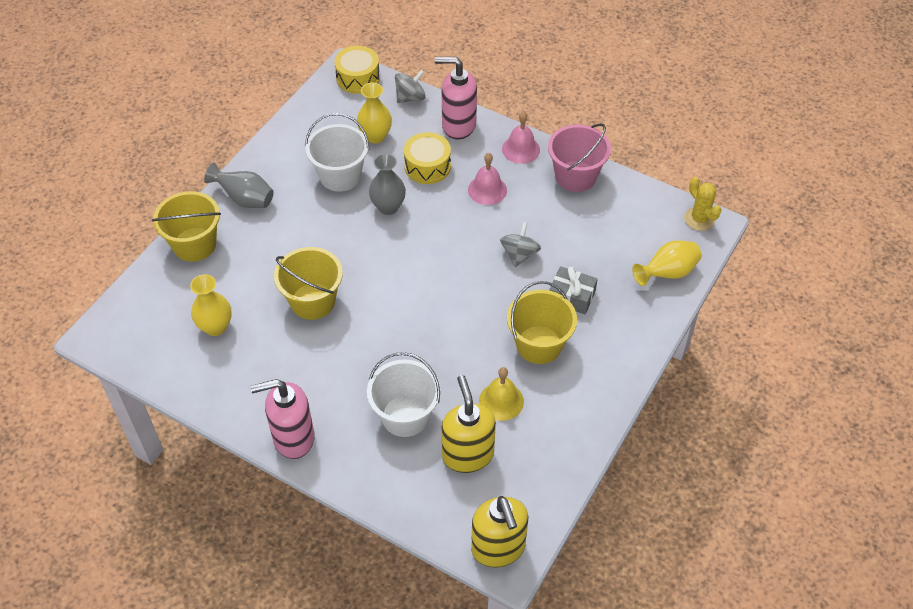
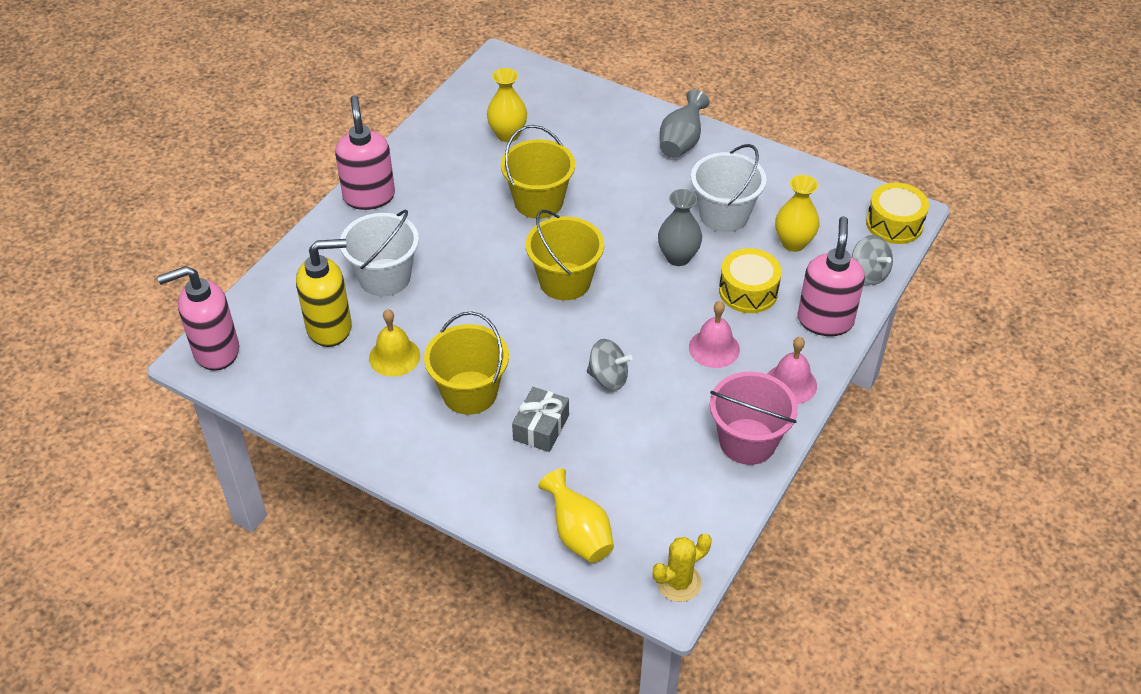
camera: 90 degrees right, 5 degrees down
yellow bucket [152,191,221,262] -> yellow bucket moved to [526,210,604,300]
yellow soap dispenser [471,496,528,568] -> pink soap dispenser [157,266,239,371]

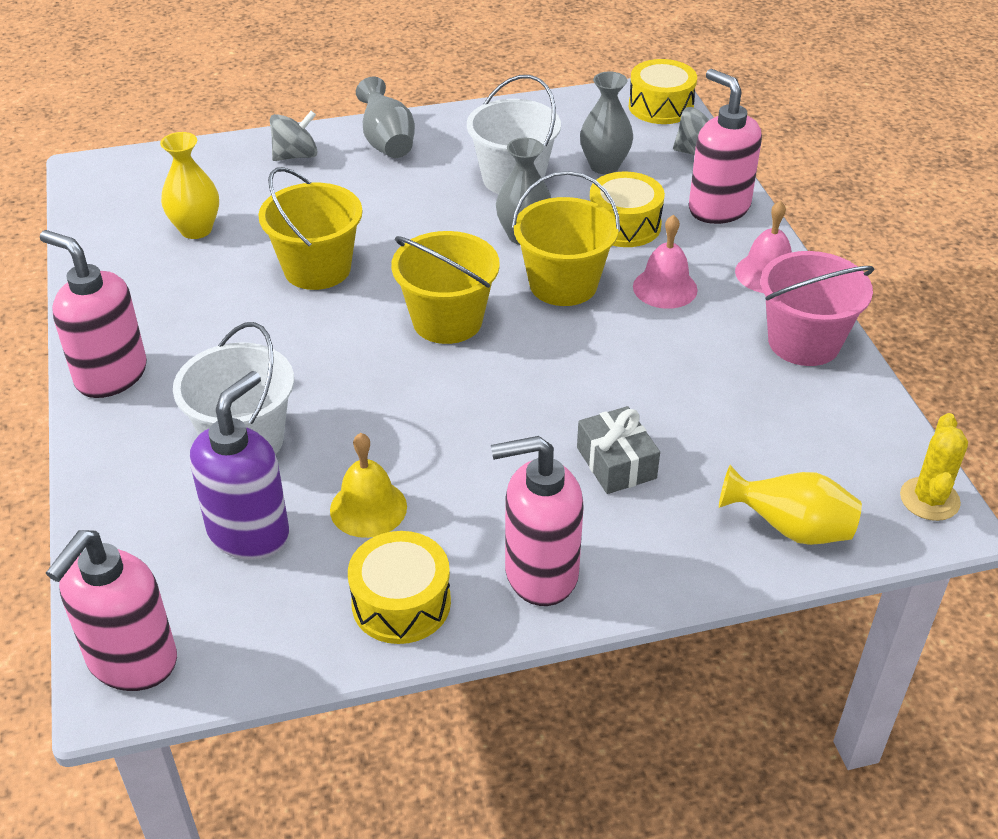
camera: 45 degrees left, 5 degrees down
yellow soap dispenser [296,239,352,347] -> purple soap dispenser [190,371,289,560]
yellow bucket [424,311,509,415] -> yellow bucket moved to [512,171,620,306]
grey spinning top [587,339,632,391] -> grey spinning top moved to [270,111,318,161]
yellow vase [775,175,820,252] -> grey vase [580,72,633,174]
none -> yellow drum [348,531,451,644]
none -> pink soap dispenser [491,436,584,606]

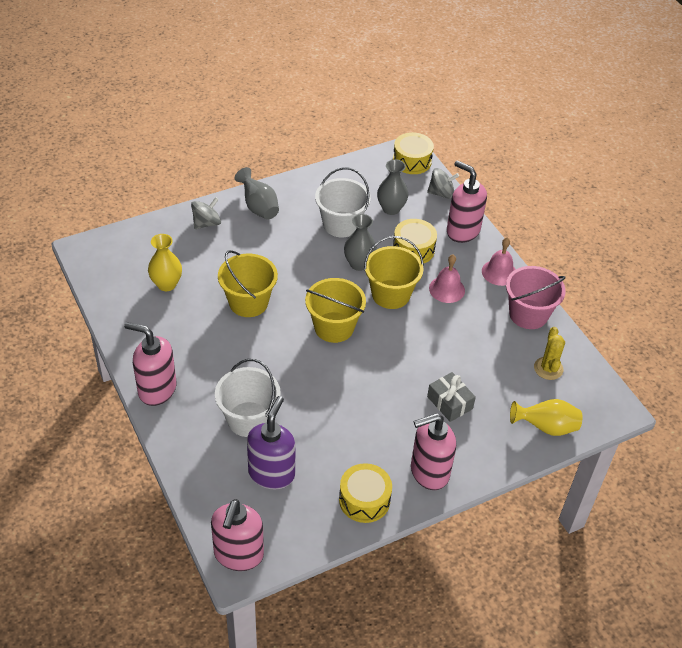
camera: 15 degrees left, 5 degrees up
yellow bell [330,433,407,538] -> none
yellow cactus [900,413,968,521] -> yellow cactus moved to [534,327,565,380]

